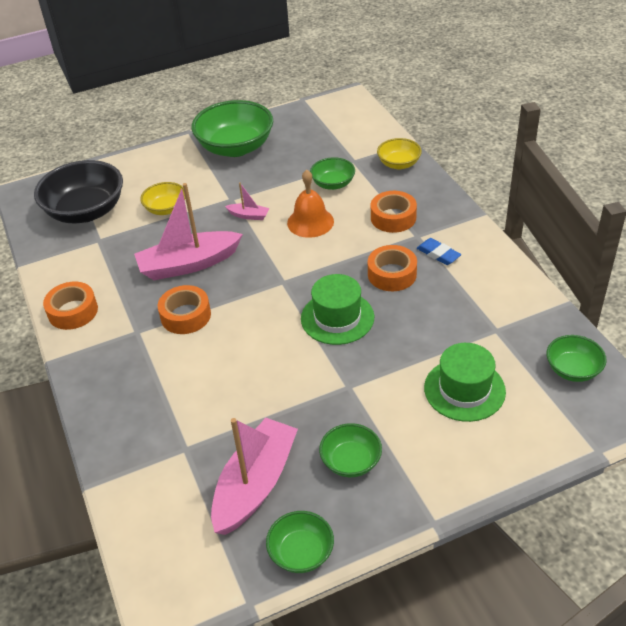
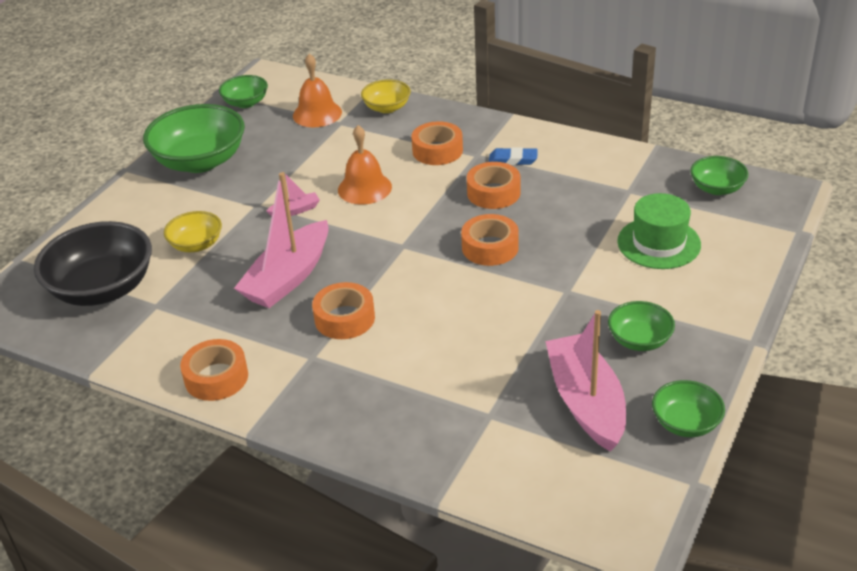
camera: 40 degrees left, 5 degrees down
green hat [301,274,374,345] -> orange tape [461,214,519,266]
green bowl [310,157,355,190] -> green bowl moved to [219,75,268,108]
none -> orange bell [293,54,342,127]

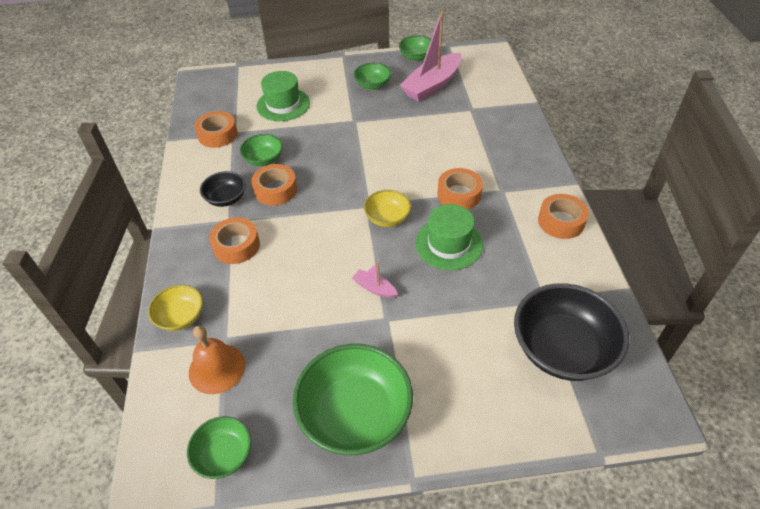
camera: 125 degrees left, 10 degrees up
yellow bowl [164,211,222,252] -> yellow bowl moved to [364,190,411,227]
pink boat [234,172,329,308] -> green hat [415,204,483,270]
orange bell [338,125,392,205] -> none
orange tape [461,214,519,266] -> orange tape moved to [195,111,237,148]
blue eraser [489,147,538,165] -> black bowl [200,171,246,207]
green bowl [690,156,748,195] -> green bowl moved to [240,134,283,166]

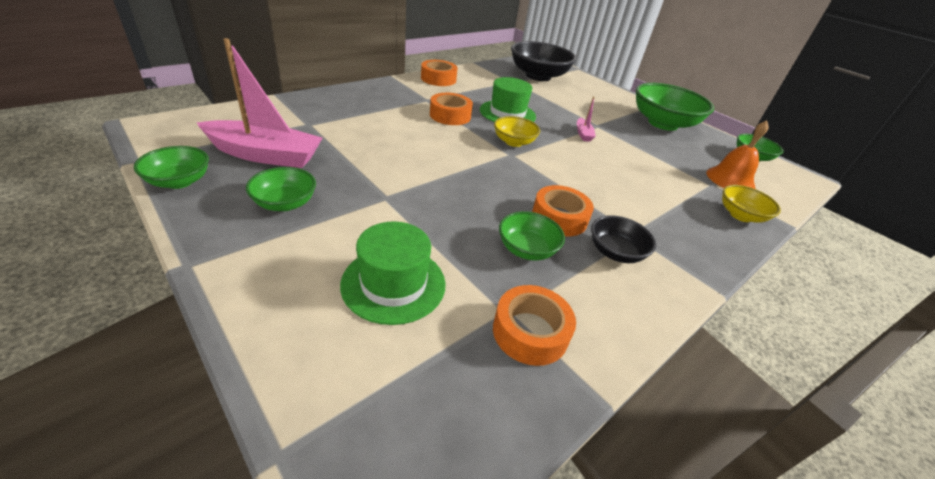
camera: 130 degrees left, 10 degrees down
orange tape [209,218,260,264] -> none

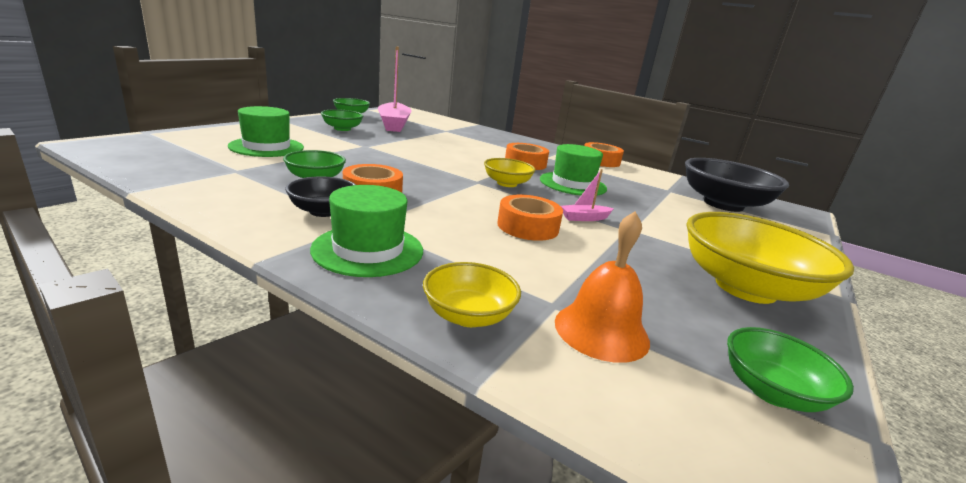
camera: 75 degrees right, 15 degrees down
orange tape [493,285,576,366] -> orange tape moved to [497,194,563,241]
green bowl [636,83,714,131] -> yellow bowl [686,212,854,304]
none -> green hat [310,185,423,277]

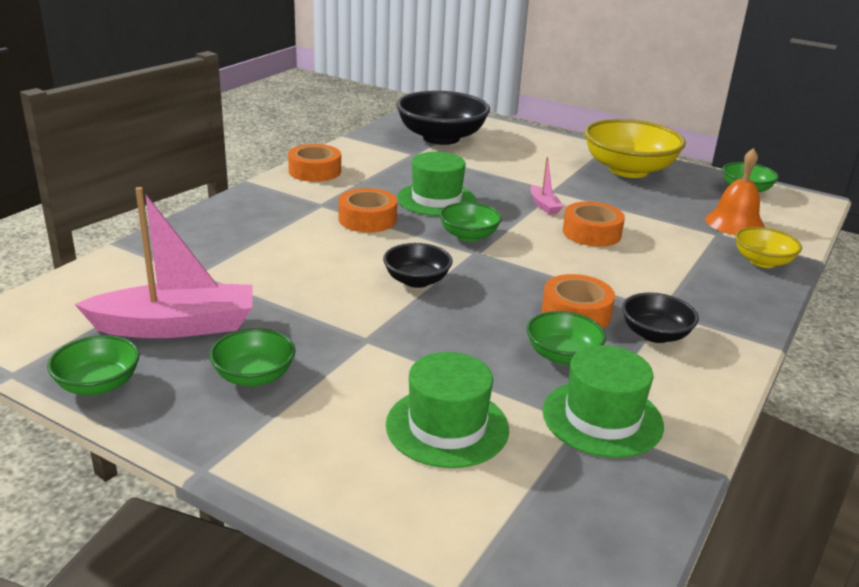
camera: 90 degrees left, 5 degrees up
green hat [310,185,423,277] -> green hat moved to [542,345,664,458]
yellow bowl [484,158,535,187] -> green bowl [439,202,502,242]
none -> black bowl [383,243,453,288]

